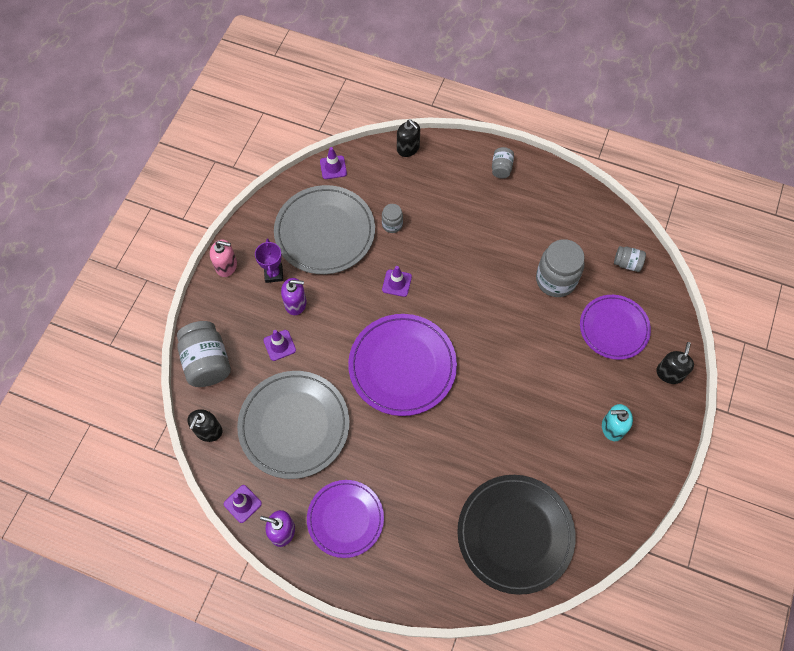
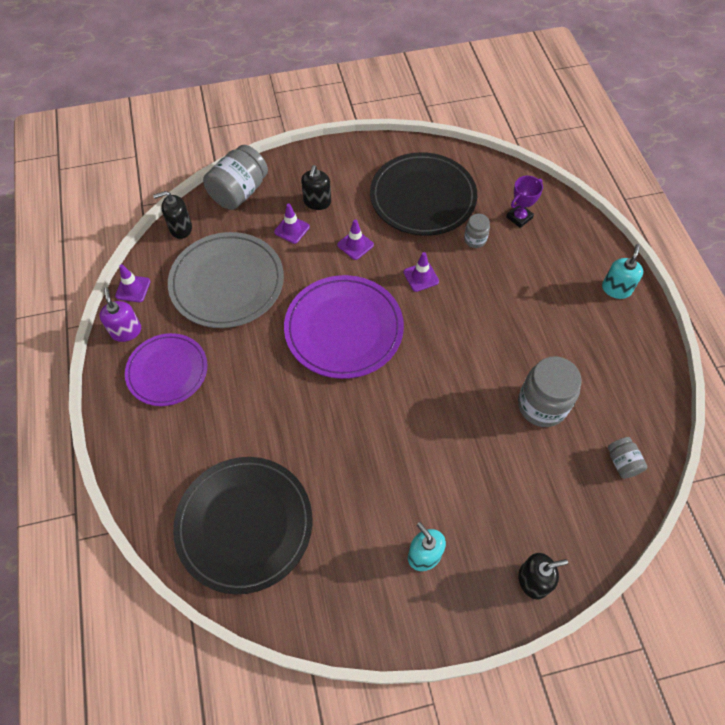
camera: 55 degrees right, 5 degrees down
pink soap dispenser [210,240,237,277] -> none
purple trophy [255,239,283,283] -> purple trophy moved to [506,176,543,228]
grey plate [274,185,375,274] -> black plate [370,152,477,236]
purple soap dispenser [281,278,306,315] -> none
purple traffic cone [320,147,347,179] -> purple traffic cone moved to [337,219,374,260]
black soap dispenser [397,119,420,157] -> black soap dispenser moved to [301,165,331,210]
grey jar [492,147,514,178] -> turquoise soap dispenser [602,244,643,299]
purple plate [580,295,651,360] -> none

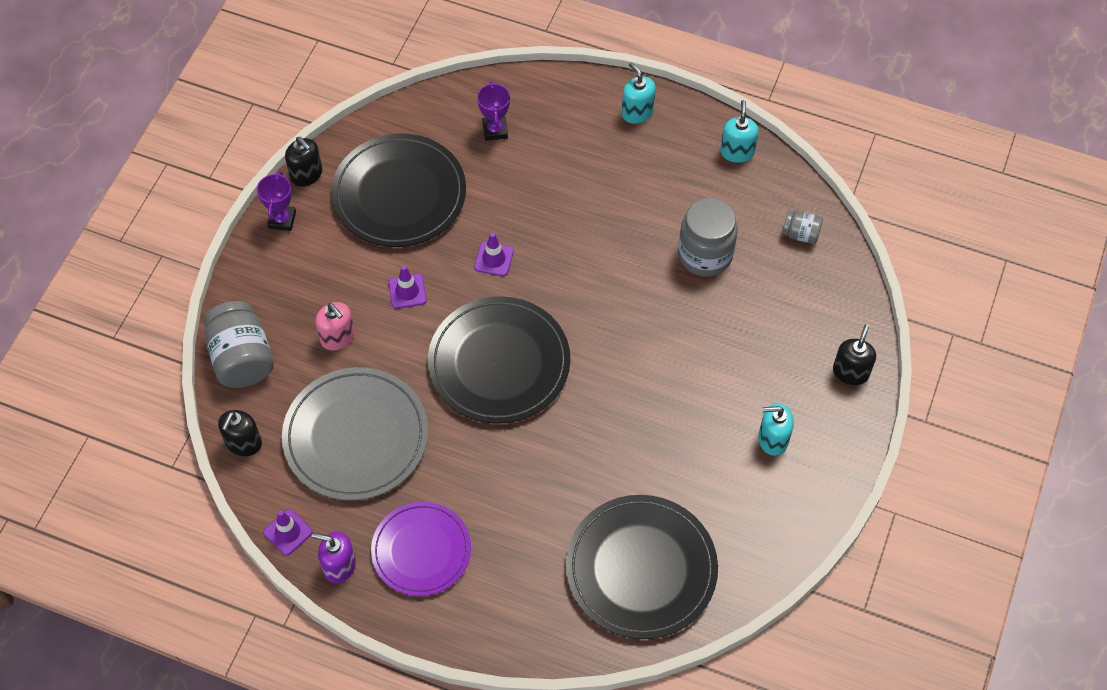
camera: 55 degrees left, 0 degrees up
purple traffic cone [274,204,310,244] -> pink soap dispenser [315,302,355,350]
purple plate [284,275,404,379] -> black plate [428,296,570,424]
black soap dispenser [301,165,331,210] -> black soap dispenser moved to [285,137,322,187]
grey jar [464,214,490,248] -> none
none -> purple trophy [257,171,296,231]
none -> turquoise soap dispenser [720,100,759,163]

